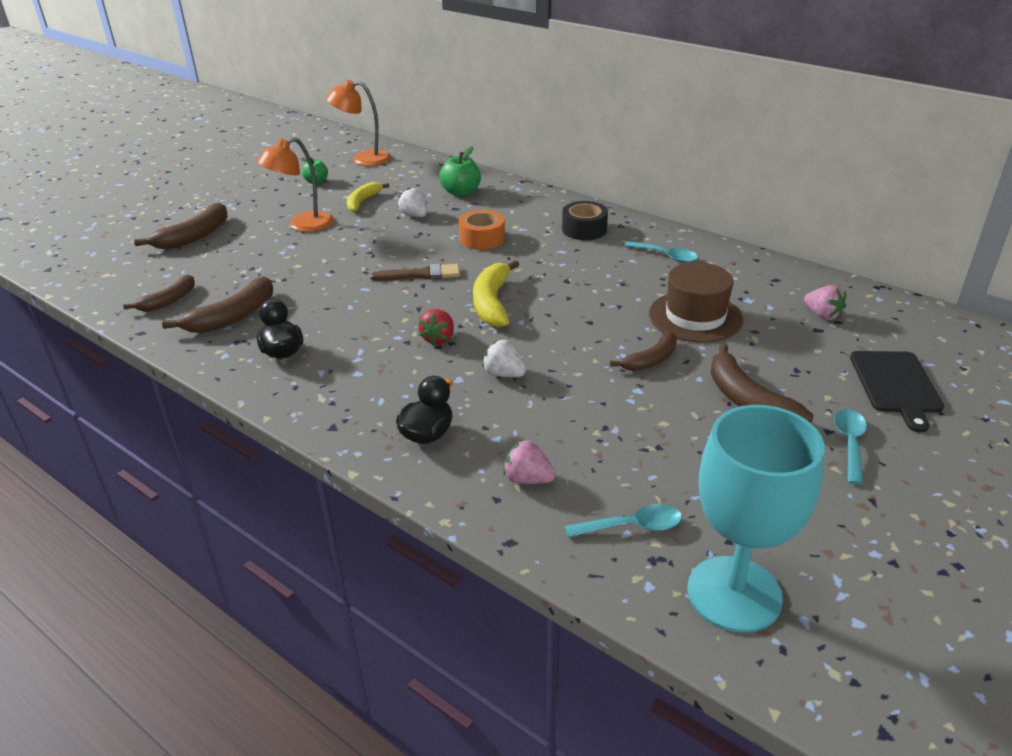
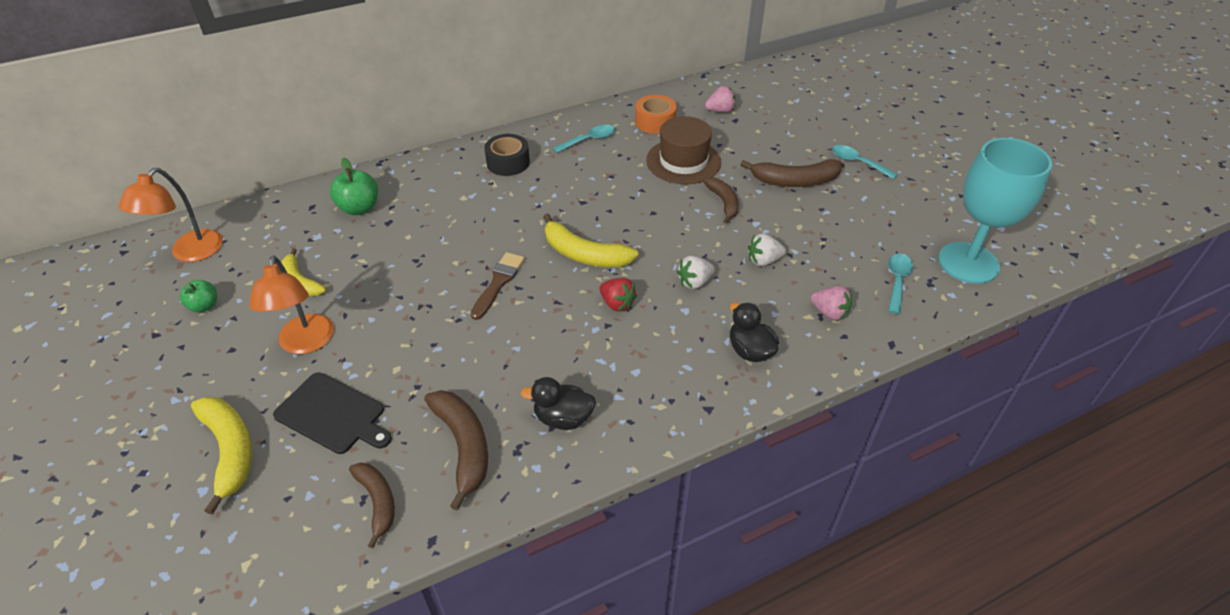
camera: 65 degrees left, 10 degrees up
brown banana [134,203,227,249] -> yellow banana [191,397,252,515]
white strawberry [398,188,427,217] -> white strawberry moved to [748,233,786,266]
orange tape [459,210,505,250] -> orange tape moved to [635,95,677,134]
pink strawberry [503,439,556,484] -> pink strawberry turned 105 degrees counterclockwise [811,286,852,321]
black cutting board [850,351,944,433] -> black cutting board moved to [273,372,392,454]

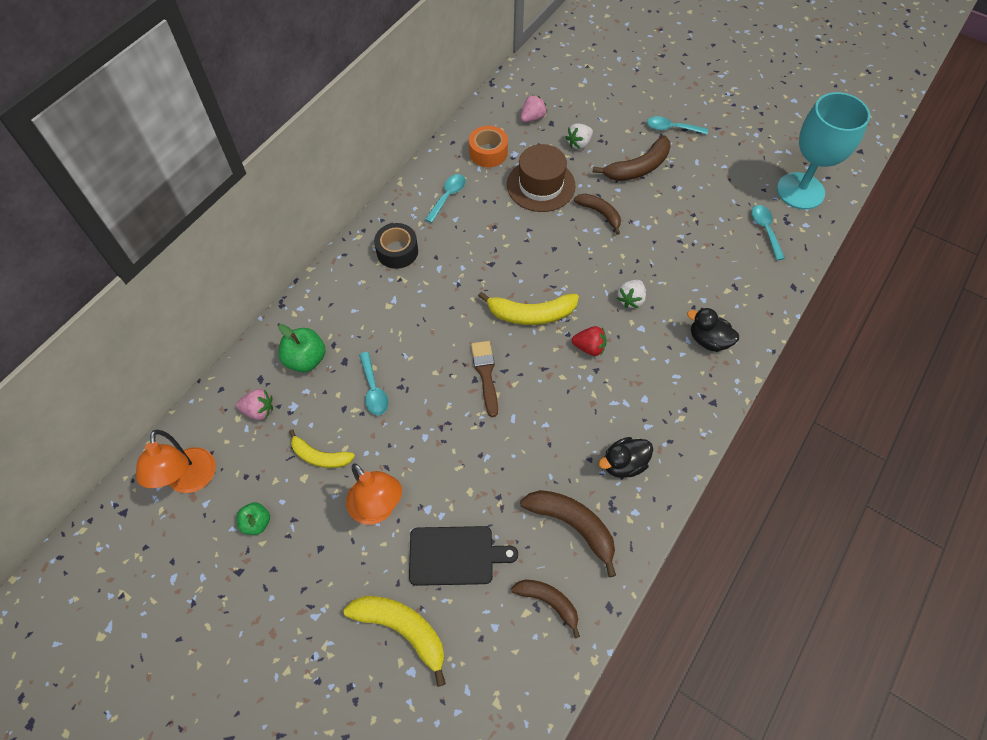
camera: 30 degrees left, 15 degrees up
white strawberry [748,233,786,266] -> white strawberry moved to [565,123,593,149]
pink strawberry [811,286,852,321] -> pink strawberry moved to [236,389,273,420]
none -> turquoise spoon [359,352,389,415]

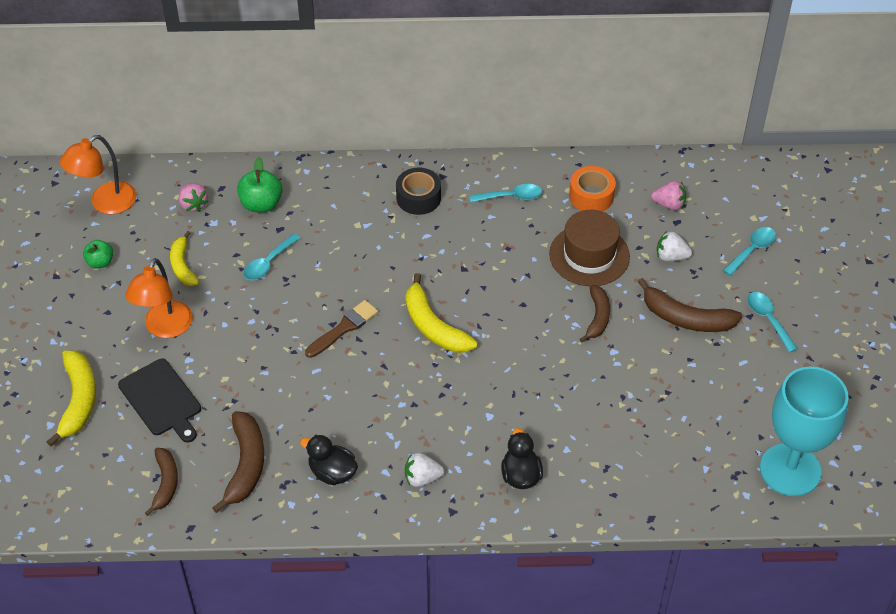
camera: 55 degrees right, 10 degrees down
red strawberry [572,326,607,356] -> none
white strawberry [617,280,646,308] -> white strawberry moved to [405,453,444,487]
turquoise spoon [751,205,785,260] -> turquoise spoon moved to [723,227,776,276]

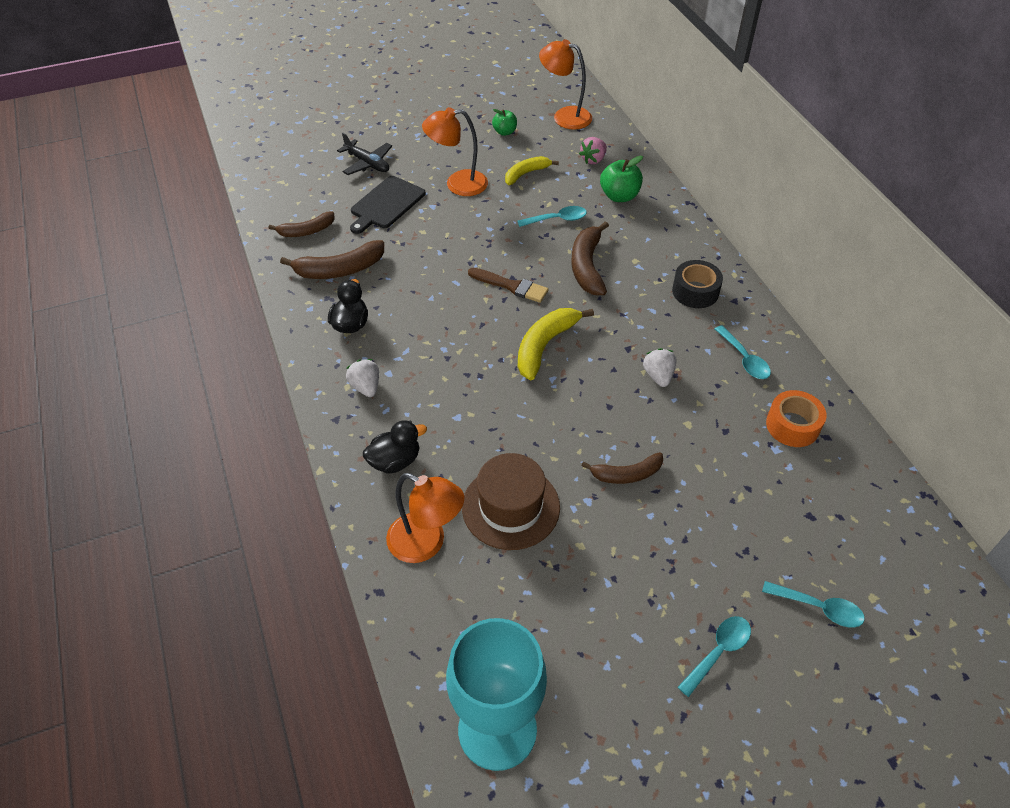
camera: 70 degrees right, 0 degrees up
yellow banana [47,350,96,446] -> black plane [337,133,392,175]
turquoise spoon [244,233,300,280] -> turquoise spoon turned 150 degrees clockwise [517,206,587,227]
brown hat [549,210,630,286] -> brown hat moved to [462,453,560,550]
brown banana [638,278,742,332] -> brown banana moved to [571,221,609,295]
pink strawberry [651,181,686,210] -> none
white strawberry [657,231,692,261] -> white strawberry moved to [643,348,677,387]
none -> orange lamp [386,473,464,563]

